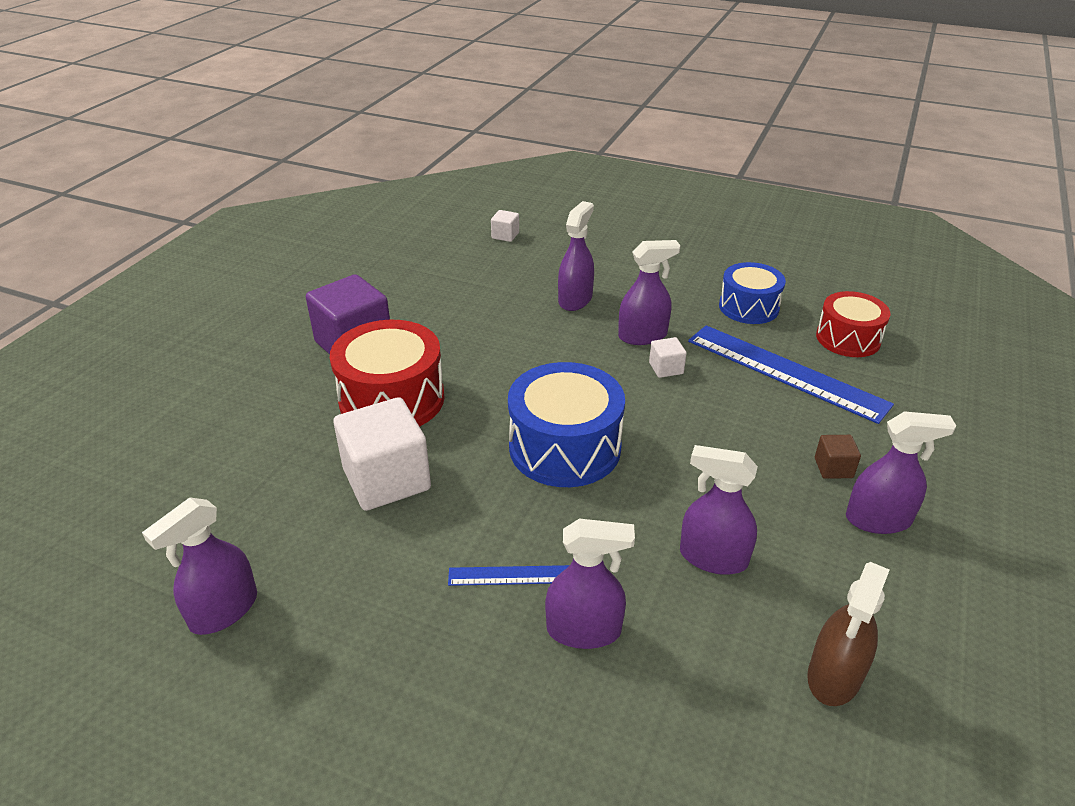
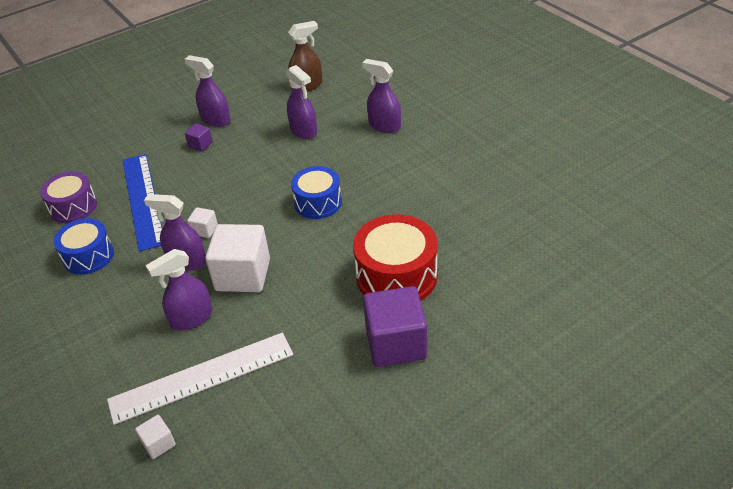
camera: 145 degrees left, 5 degrees up
purple spray bottle [142,497,257,635] -> none
white cube [333,397,431,511] -> white cube moved to [205,224,270,292]
blue ruler [448,565,569,586] -> none
blue drum [508,362,625,487] -> blue drum [291,166,342,219], size x0.65
brown cube [815,435,861,479] -> purple cube [185,123,213,152]
red drum [816,291,891,357] -> purple drum [40,171,97,223]
none -> white ruler [107,333,293,425]

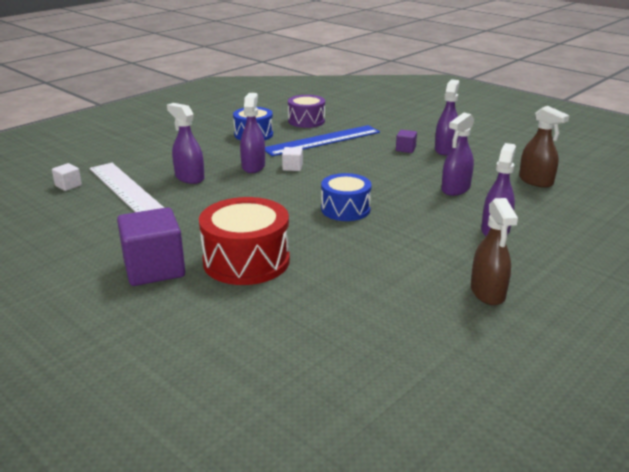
camera: 75 degrees right, 15 degrees down
white cube [205,224,270,292] -> none
none -> brown spray bottle [471,198,518,305]

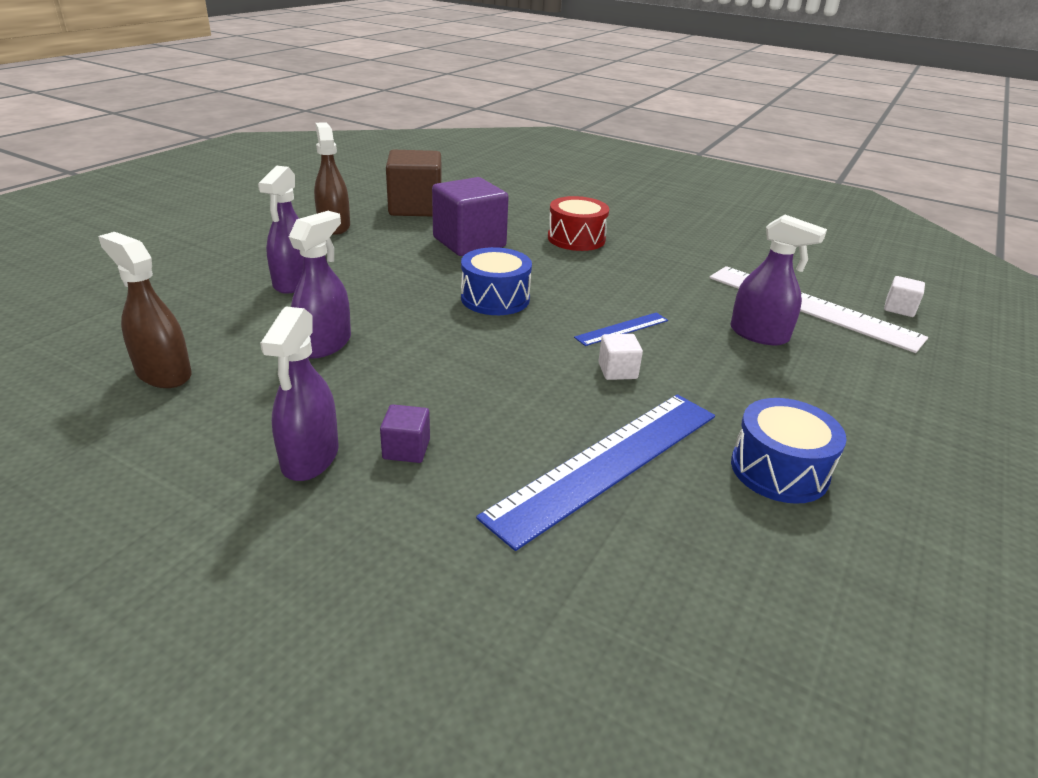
camera: 165 degrees right, 5 degrees up
purple cube [117,207,185,286] -> purple cube moved to [432,177,509,256]
red drum [199,197,290,285] -> red drum [548,196,609,251], size x0.65
purple spray bottle [240,93,265,173] -> none
purple drum [288,95,325,128] -> none
none -> brown cube [386,150,442,216]
none -> blue ruler [574,312,668,346]

